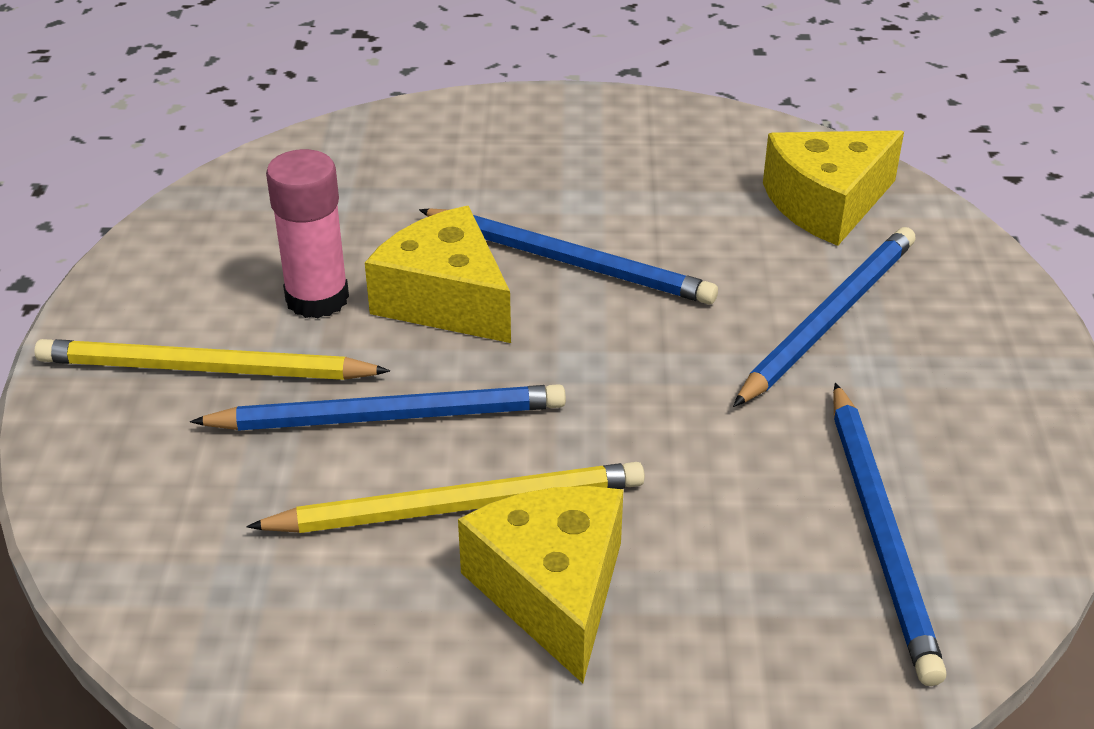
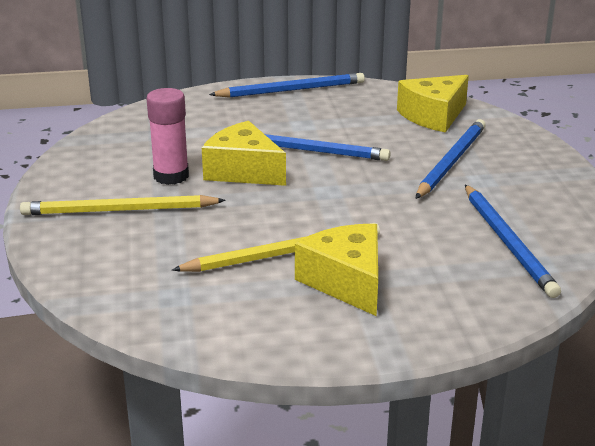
camera: 10 degrees left, 10 degrees down
blue pencil [190,384,566,431] -> blue pencil moved to [209,73,365,98]

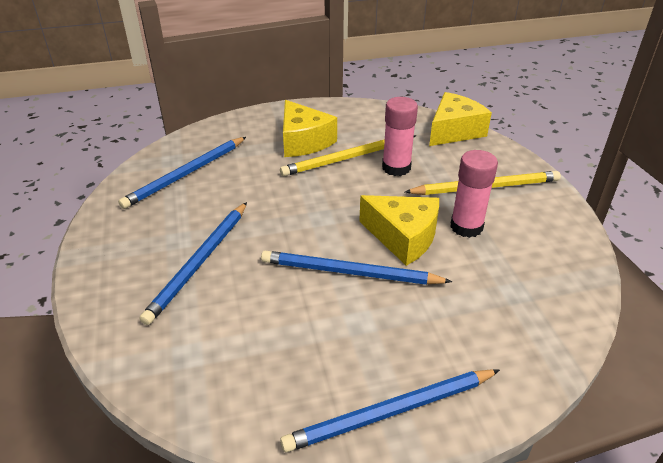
camera: 175 degrees right, 10 degrees up
yellow cheese [397,75,469,133] -> yellow cheese moved to [429,92,492,146]
blue pencil [465,185,561,298] -> blue pencil turned 120 degrees counterclockwise [118,137,246,209]
none -> pink glue stick [382,97,418,176]

